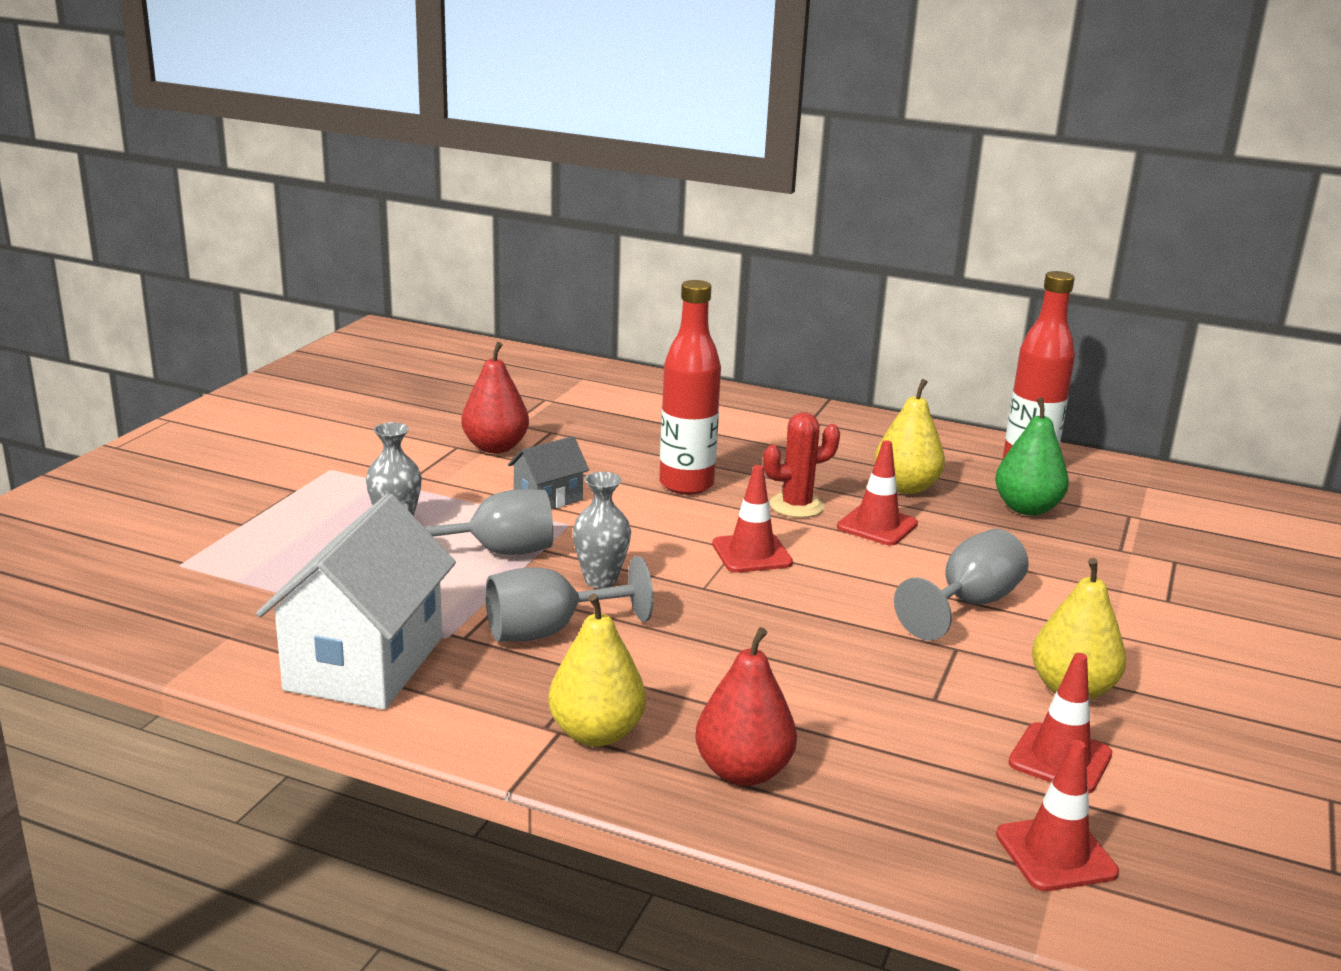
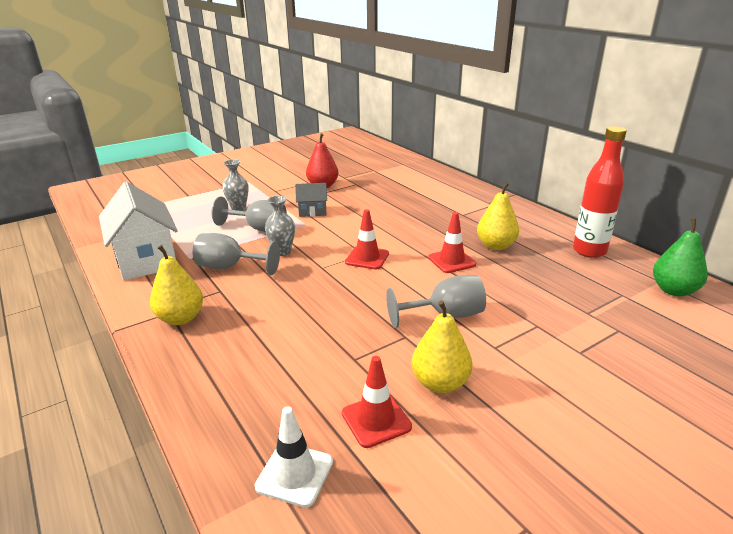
camera: 35 degrees right, 5 degrees up
white house [256,494,456,710] -> white house turned 75 degrees counterclockwise [99,182,178,281]
red bottle [659,280,721,495] -> none
red pear [695,627,797,786] -> none
red cactus [763,412,840,518] -> none
green pear [995,397,1069,516] -> green pear moved to [653,218,708,297]
red traffic cone [996,740,1119,891] -> white traffic cone [255,406,333,508]

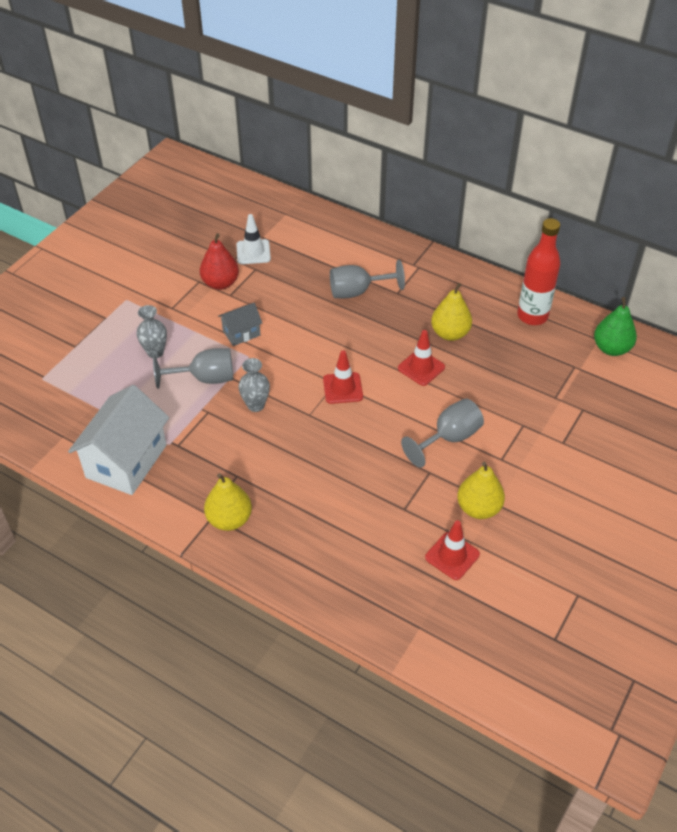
camera: 25 degrees left, 20 degrees up
white house [99,182,178,281] -> white house turned 75 degrees clockwise [68,385,169,495]
grey goblet [193,233,280,275] -> grey goblet moved to [330,260,405,298]
white traffic cone [255,406,333,508] -> white traffic cone moved to [236,214,271,264]

